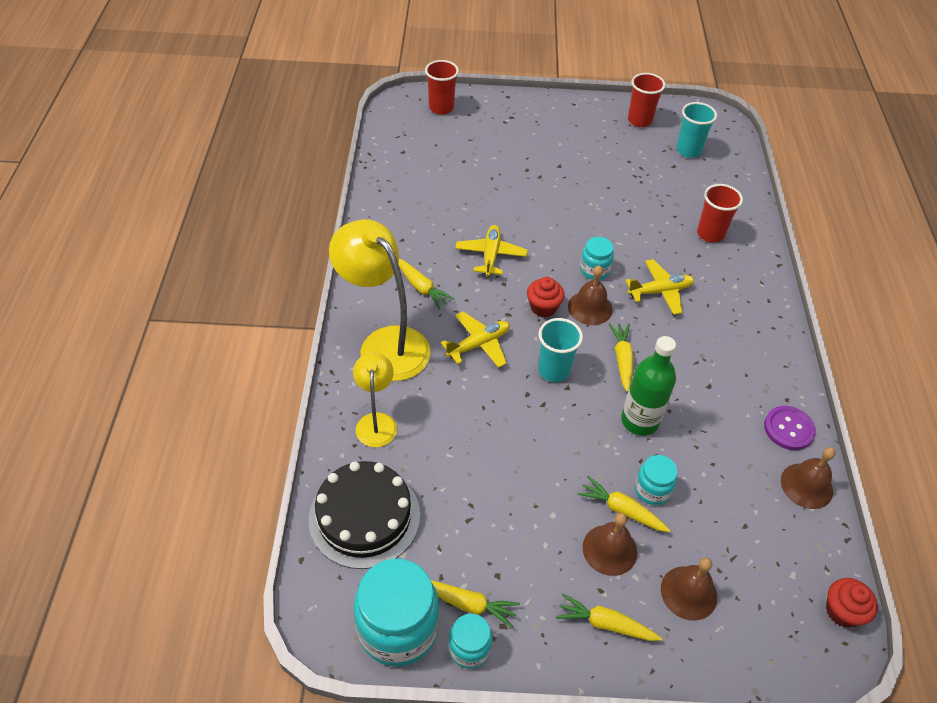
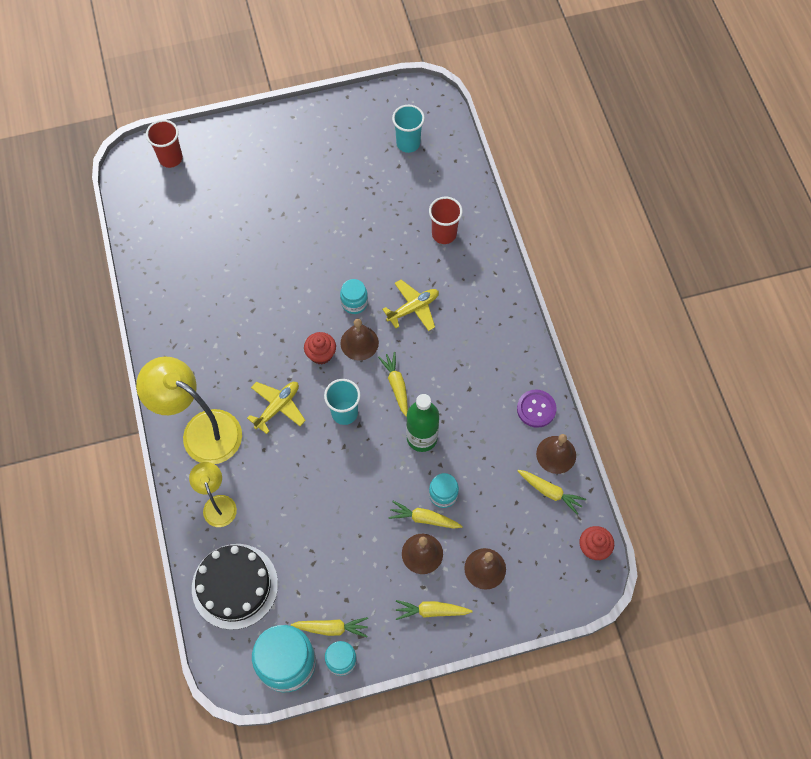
camera: 15 degrees left, 15 degrees up
yellow carrot [398,259,454,309] -> yellow carrot moved to [517,470,586,515]
yellow plane [455,225,528,277] -> none
red cup [628,73,666,127] -> none

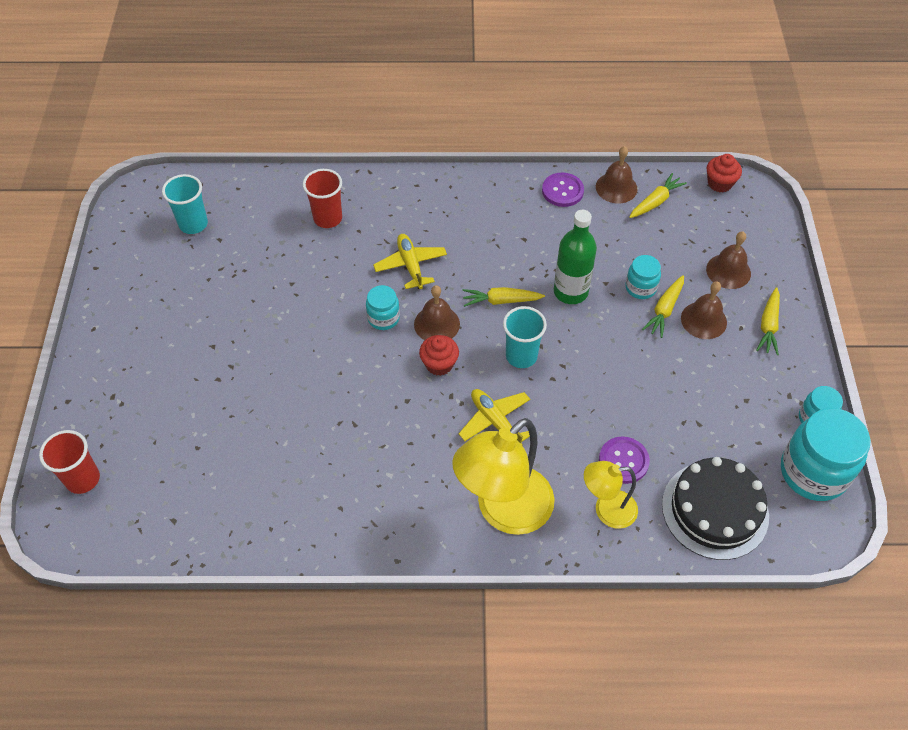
camera: 75 degrees left, 10 degrees down
yellow carrot [291,617,368,637] -> none
none -> purple button [599,437,650,484]

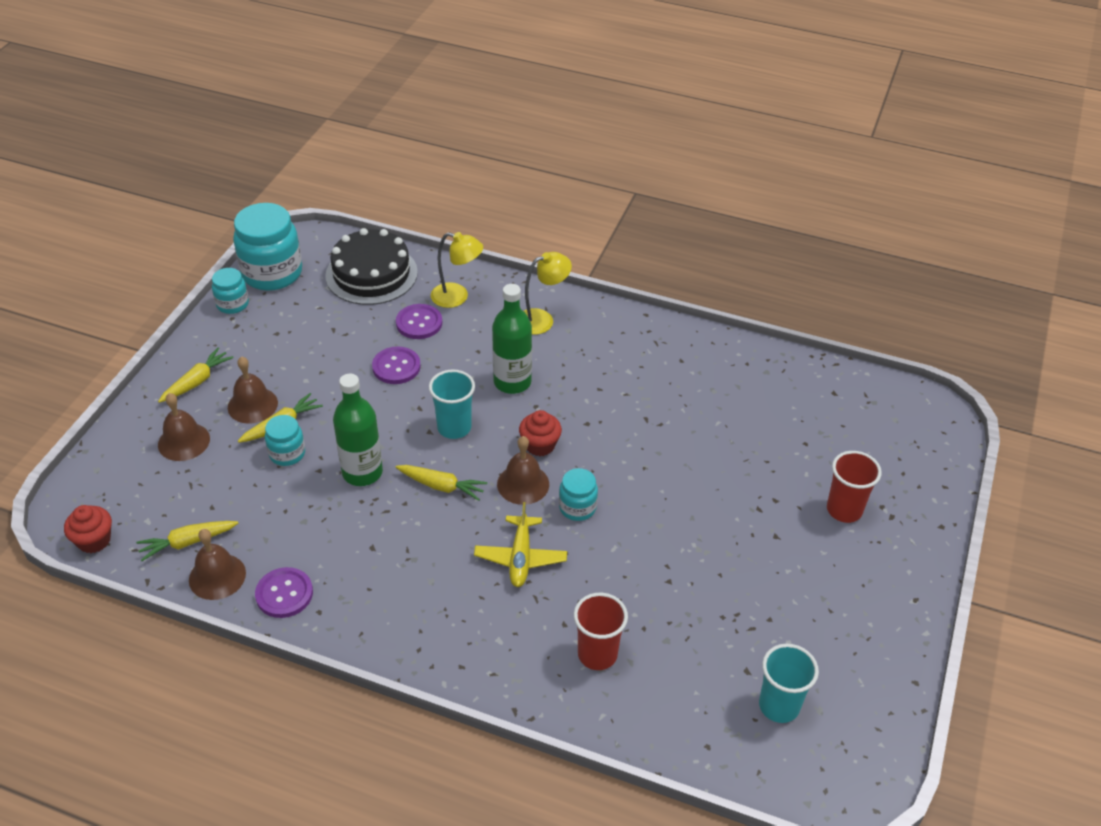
camera: 160 degrees left, 10 degrees down
red cup [39,430,100,494] -> red cup moved to [827,451,882,523]
yellow lamp [452,418,555,535] -> yellow lamp [524,252,572,335], size x0.55
yellow plane [459,389,530,446] -> green bottle [492,284,532,394]
none -> purple button [372,346,421,384]

